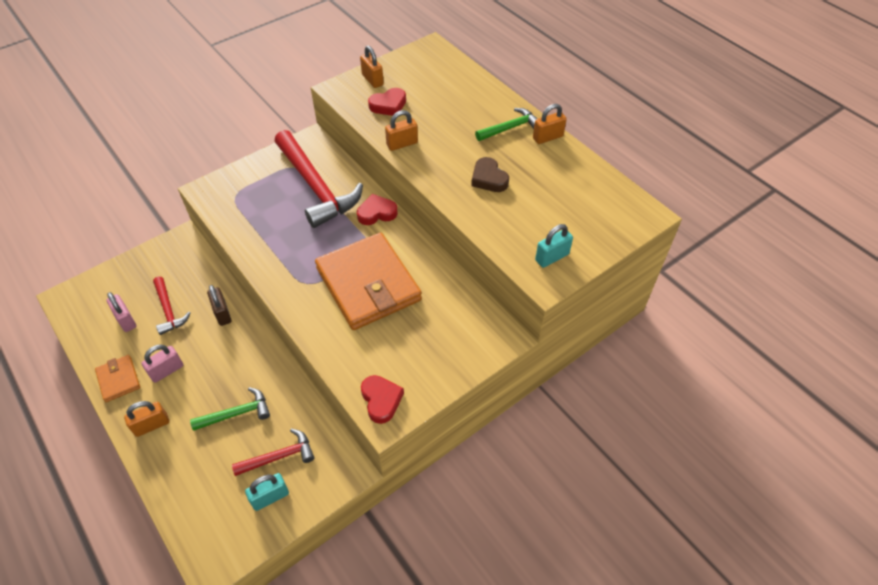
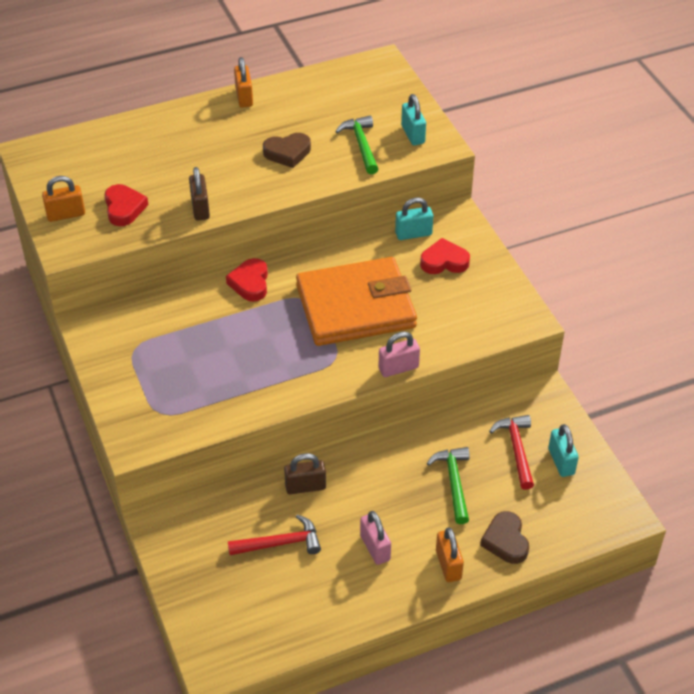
camera: 75 degrees left, 5 degrees down
orange wallet [95,355,140,402] -> none
pink padlock [106,292,136,332] -> pink padlock moved to [378,332,420,377]
red hammer [274,130,363,228] -> none
red heart [361,375,404,424] -> red heart moved to [420,238,470,274]
orange padlock [385,110,418,151] -> brown padlock [189,167,210,220]
green hammer [475,108,537,141] -> green hammer moved to [335,115,378,175]
none -> turquoise padlock [395,198,433,240]
none -> brown heart [480,511,529,564]

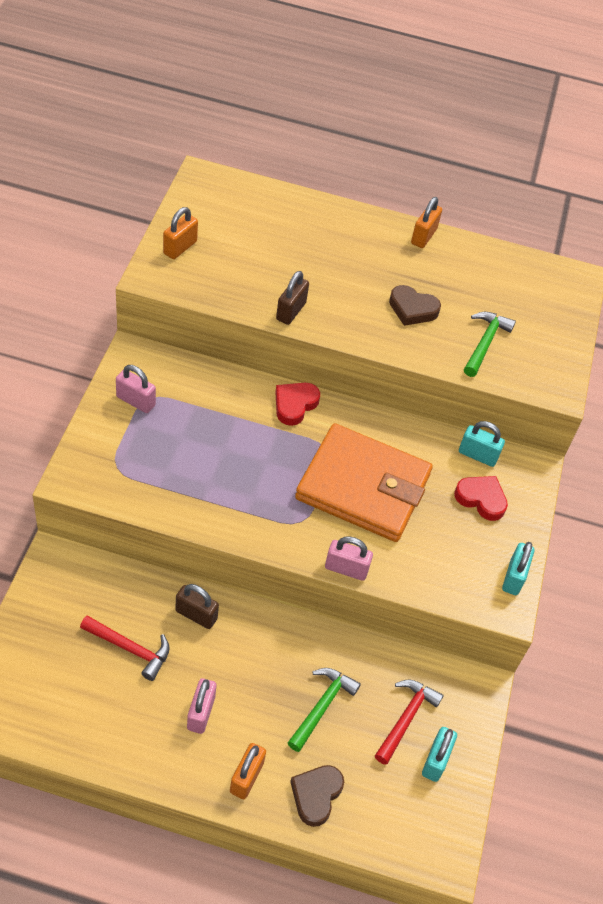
camera: 30 degrees right, 5 degrees up
orange padlock [42,176,85,222] -> orange padlock turned 75 degrees counterclockwise [163,207,198,259]
red heart [105,184,148,226] -> none
turquoise padlock [401,94,426,145] -> turquoise padlock moved to [502,542,535,595]
none -> pink padlock [116,365,156,413]

